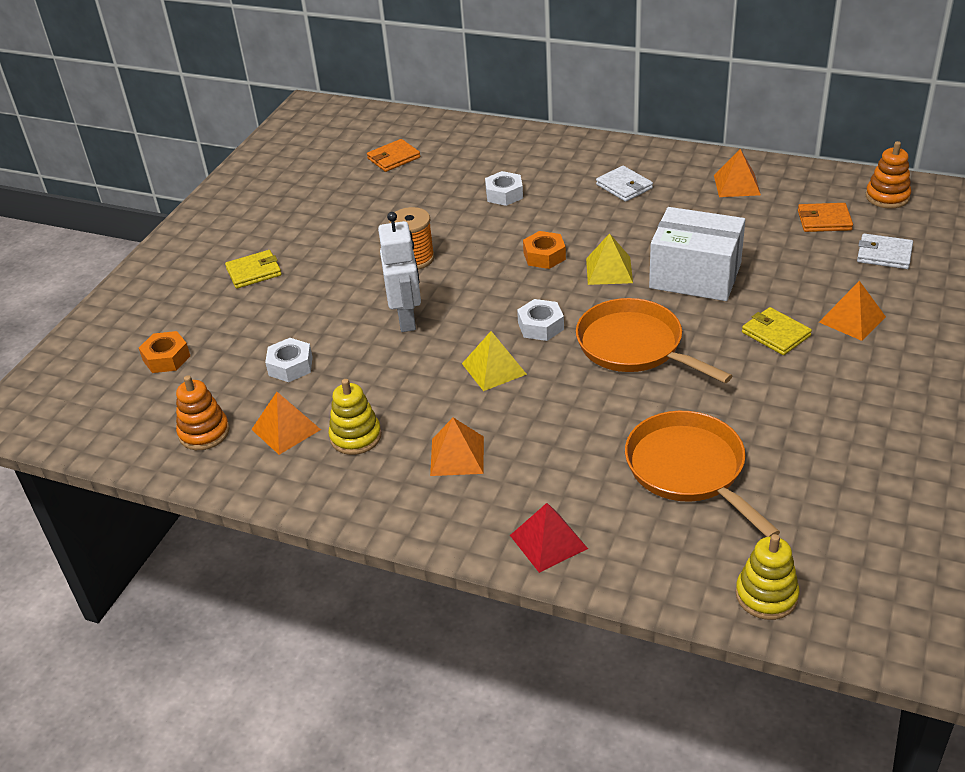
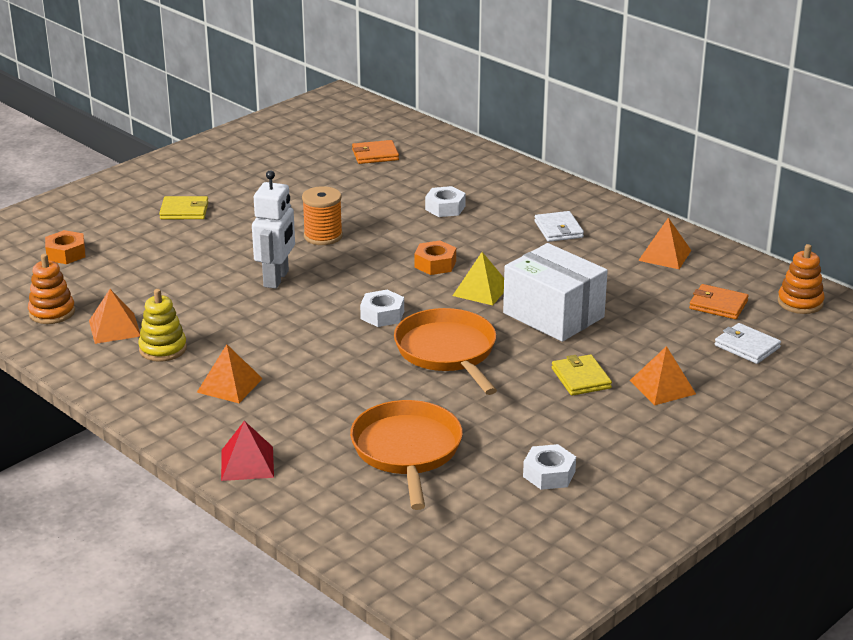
camera: 20 degrees right, 10 degrees down
white nut [265,338,313,382] -> white nut moved to [523,444,576,490]
yellow pyramid [462,331,527,391] -> none
yellow stacking toy [736,534,800,620] -> none

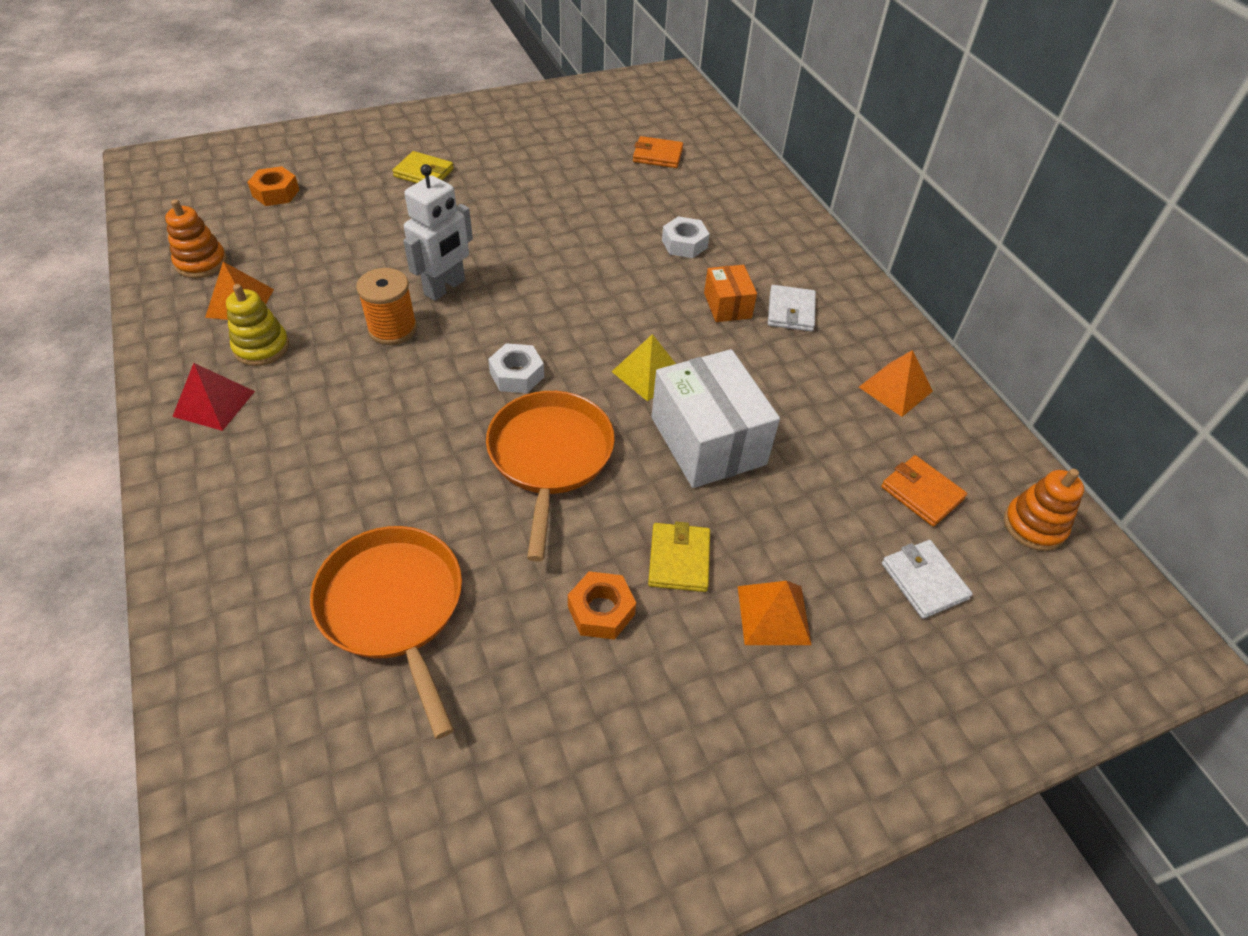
camera: 20 degrees right, 20 degrees up
orange pyramid [197,344,263,403] -> none
red pyramid [221,421,274,481] -> red pyramid moved to [172,363,255,431]
orange spool [302,186,343,245] -> orange spool moved to [356,268,417,345]
orange pan [350,400,463,510] -> orange pan turned 45 degrees counterclockwise [310,526,462,739]
orange nut [414,240,456,275] -> orange nut moved to [568,571,636,640]
white nut [523,444,576,490] -> none
none -> orange box [704,265,757,322]

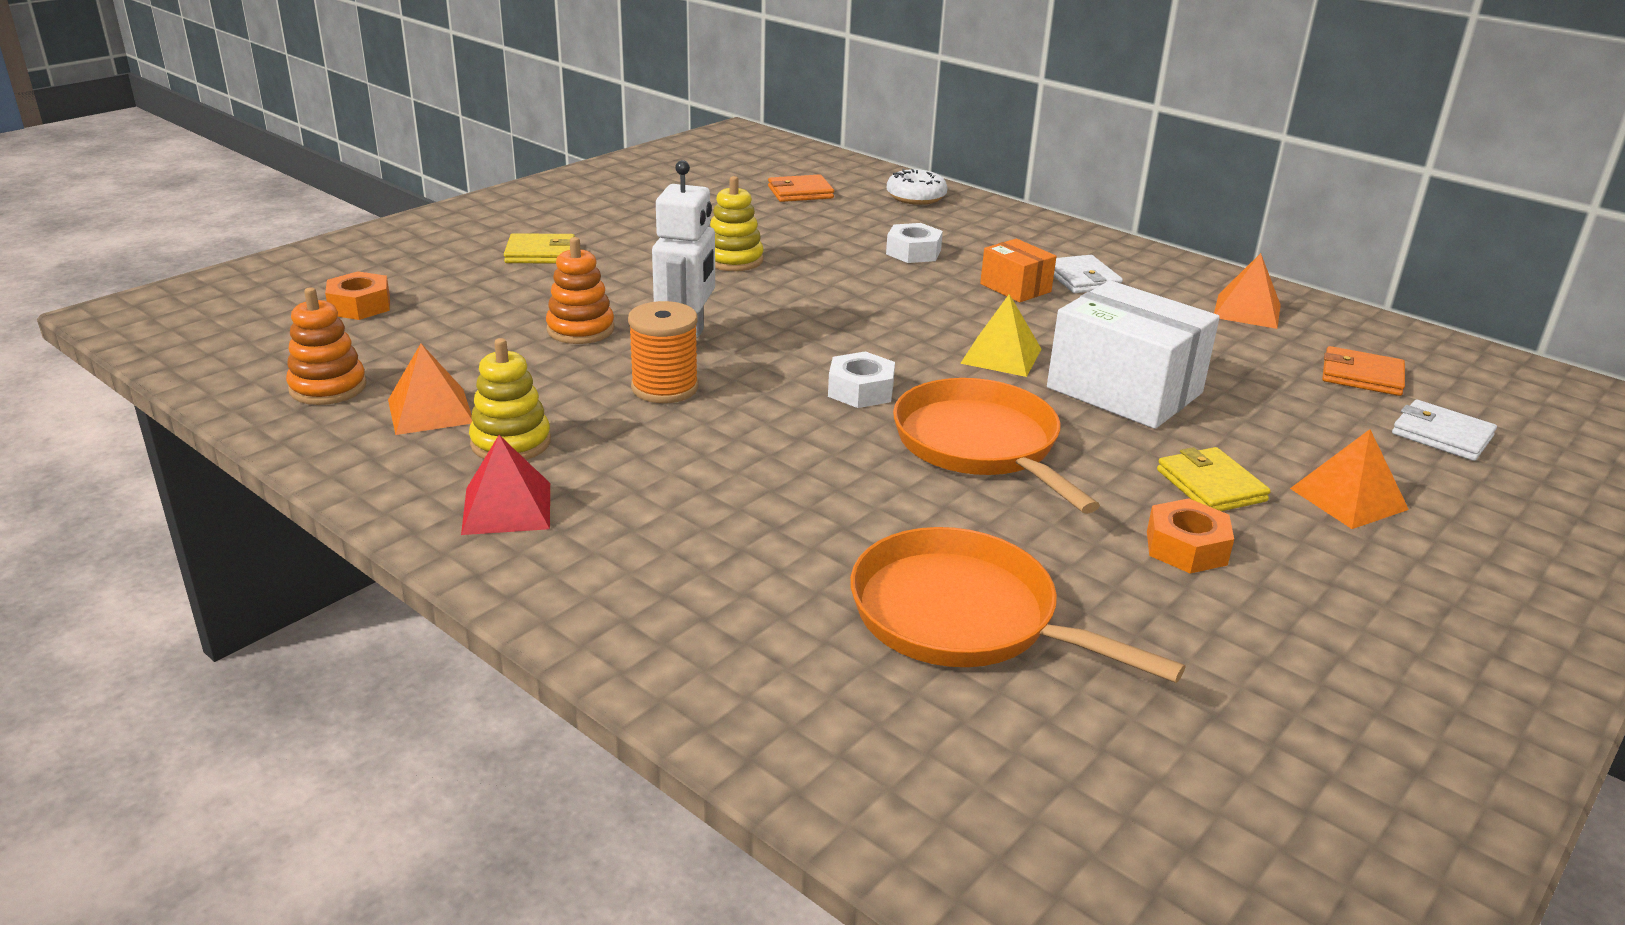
camera: 25 degrees left, 20 degrees down
orange stacking toy [1004,469,1084,551] -> orange stacking toy moved to [546,237,614,344]
none -> yellow stacking toy [710,176,764,271]
none -> white donut [887,169,948,205]

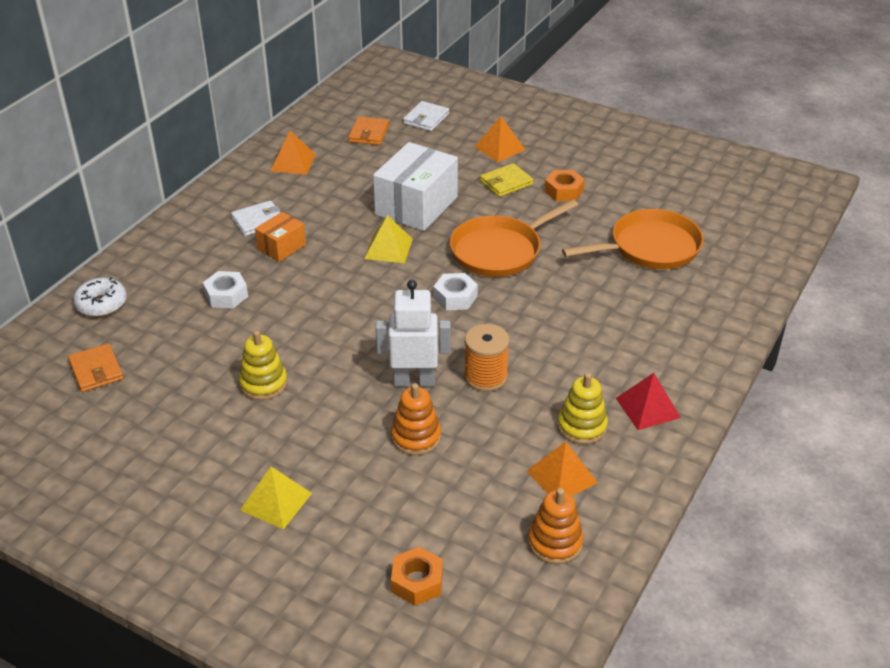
camera: 100 degrees left, 10 degrees up
yellow wallet [504,233,575,263] -> yellow pyramid [240,467,312,529]
orange pan [850,527,1185,683] -> orange pan turned 135 degrees counterclockwise [562,209,704,269]

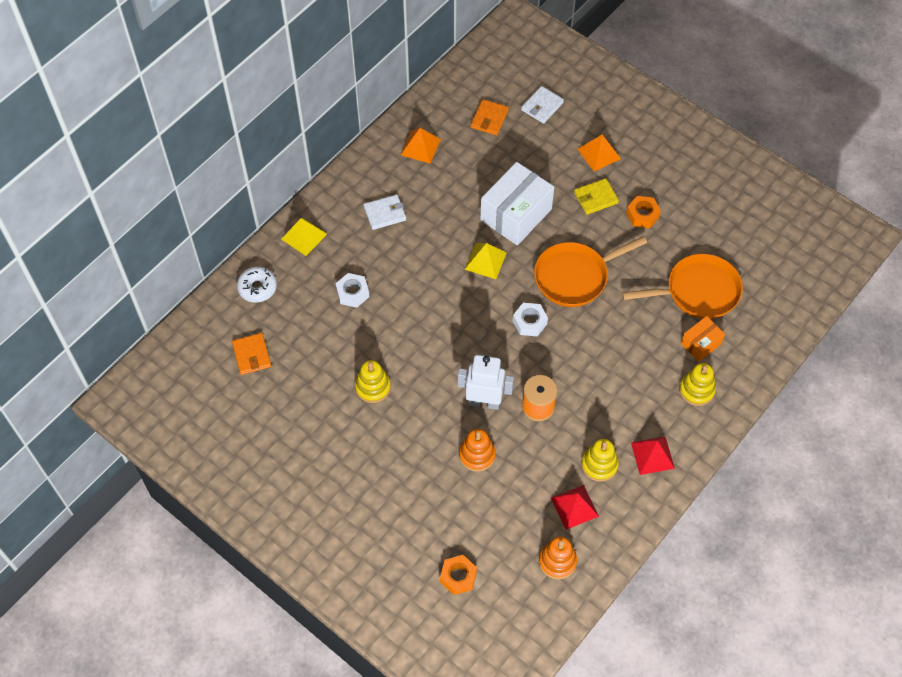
camera: 10 degrees right, 20 degrees up
yellow pyramid [240,467,312,529] -> yellow pyramid moved to [281,217,327,256]
orange box [255,212,306,262] -> orange box moved to [681,316,725,362]
orange pyramid [527,441,598,496] -> red pyramid [551,485,599,530]
none -> yellow stacking toy [679,363,716,406]

